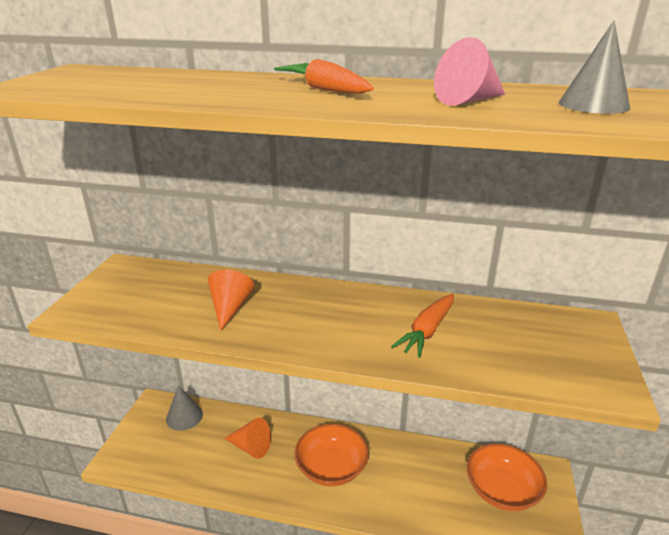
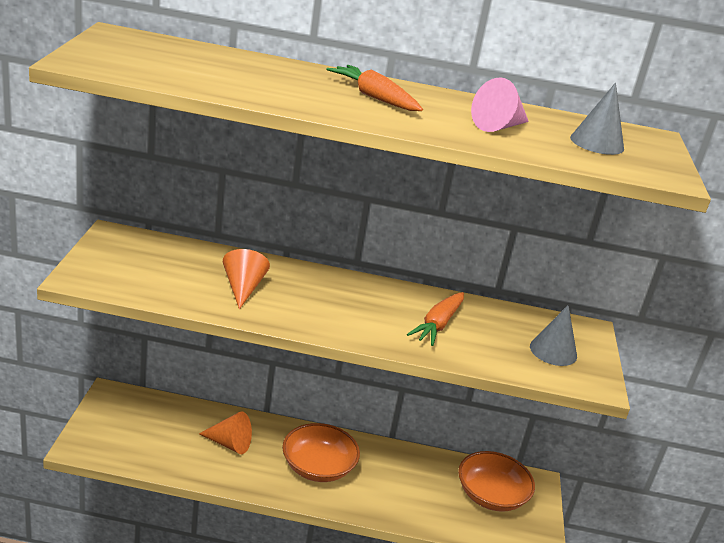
camera: 10 degrees left, 0 degrees up
grey cone [166,385,203,431] -> grey cone moved to [530,305,577,366]

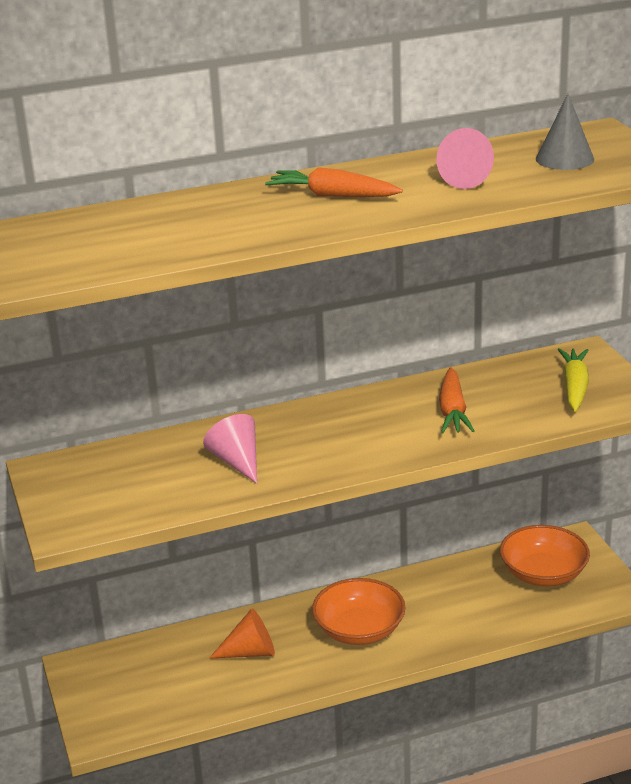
camera: 20 degrees left, 0 degrees up
orange cone [223,249,270,309] -> pink cone [203,414,257,484]
grey cone [530,305,577,366] -> yellow carrot [558,348,589,412]

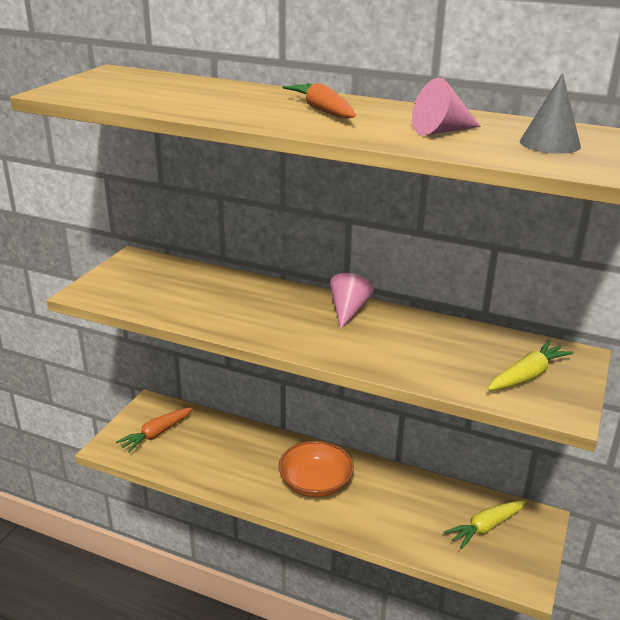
camera: 40 degrees right, 0 degrees up
pink cone [203,414,257,484] -> pink cone moved to [330,273,374,330]
orange cone [209,608,275,659] -> none
orange carrot [439,367,475,433] -> orange carrot moved to [116,407,193,453]
orange bowl [500,525,590,586] -> yellow carrot [444,500,526,549]

